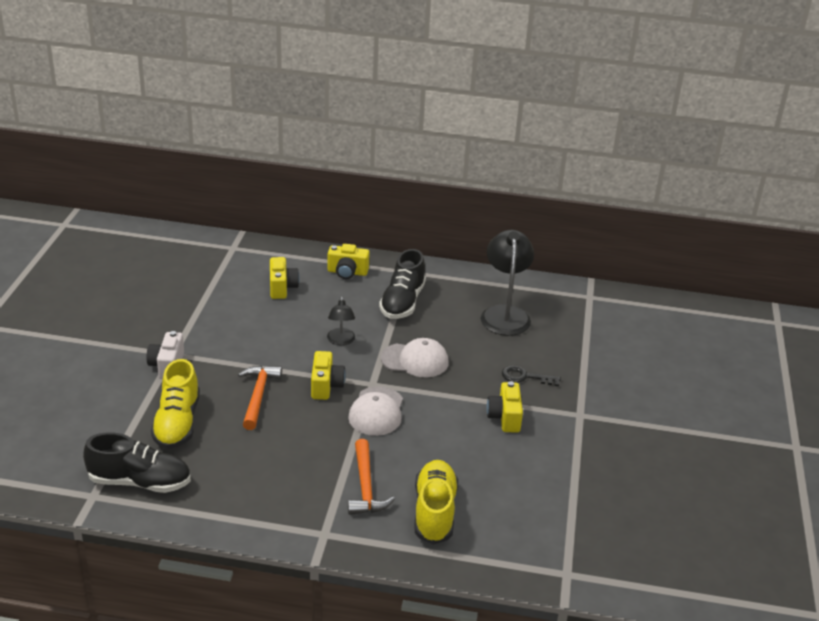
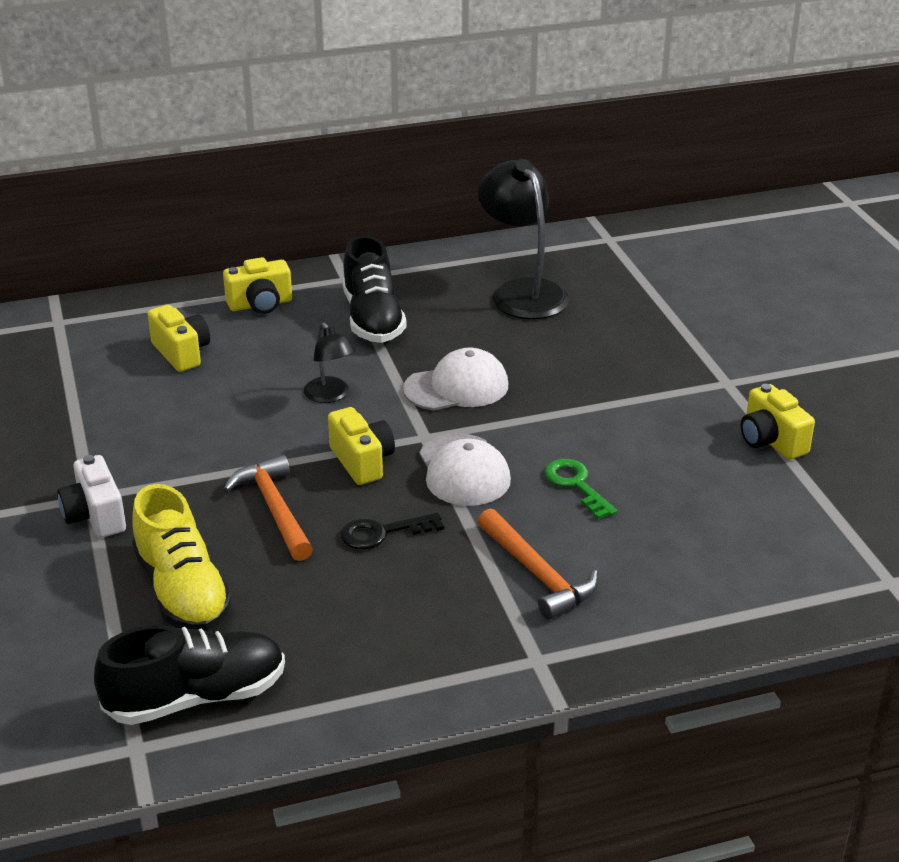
camera: 25 degrees left, 0 degrees up
yellow shoe [415,460,458,545] -> none
yellow camera [486,381,523,433] -> yellow camera moved to [741,384,815,460]
black key [502,365,561,386] -> black key moved to [341,512,444,549]
none -> green key [545,459,618,519]

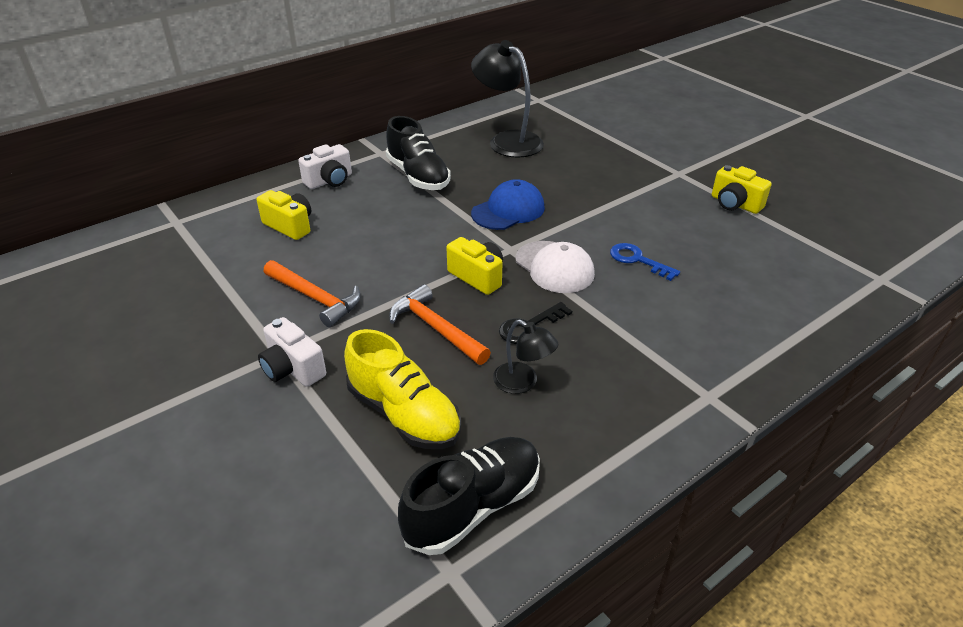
camera: 20 degrees left, 5 degrees up
yellow camera [223,257,292,314] -> white camera [298,144,352,189]
black lamp [304,323,356,403] -> black lamp moved to [493,319,558,394]
white cap [403,348,508,411] -> blue cap [471,179,545,230]
orange hammer [478,508,598,620] -> orange hammer moved to [264,260,361,327]
green key [545,459,618,519] -> blue key [610,243,680,281]

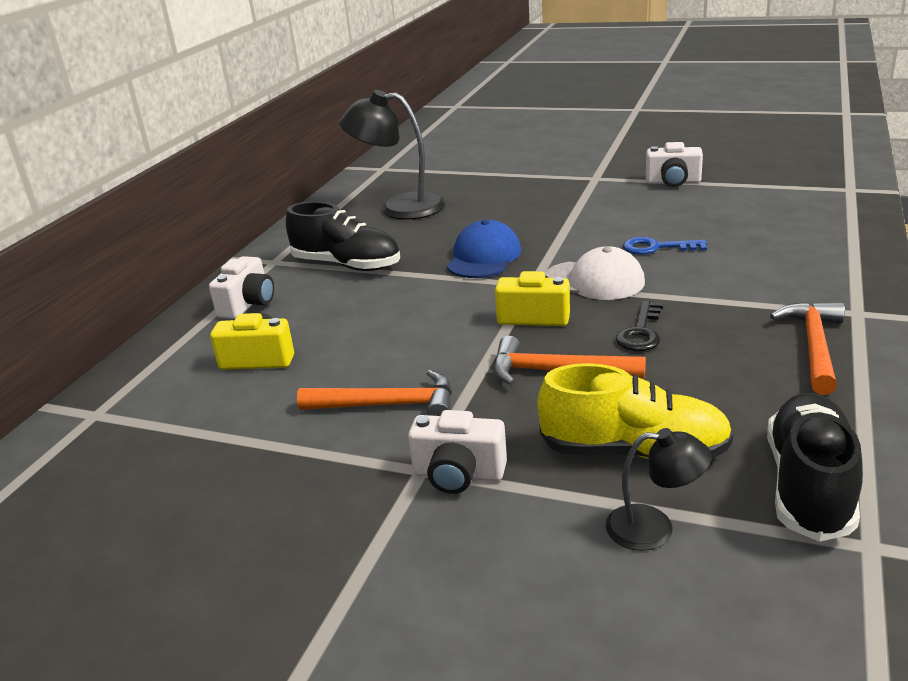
camera: 30 degrees left, 10 degrees down
black lamp [493,319,558,394] -> black lamp moved to [605,428,712,551]
yellow camera [712,165,772,214] -> white camera [646,142,703,187]
none -> orange hammer [770,302,845,395]

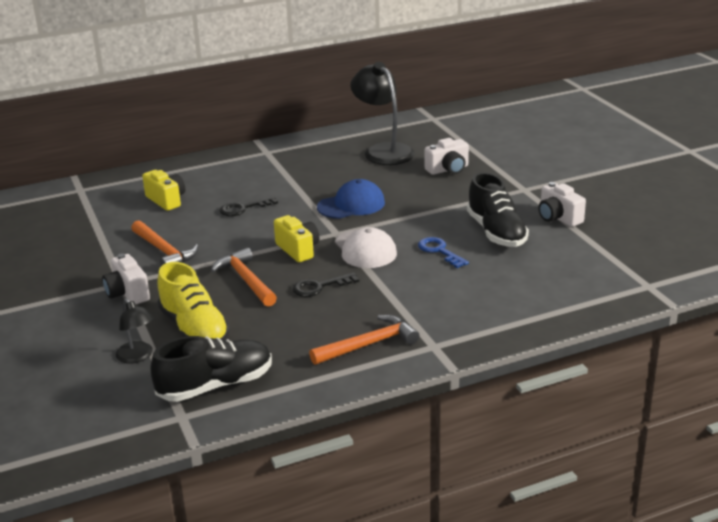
camera: 45 degrees right, 0 degrees up
white camera [209,256,274,319] -> white camera moved to [425,138,469,175]
black shoe [286,201,400,271] -> black shoe moved to [467,172,529,247]
none -> black key [219,196,278,216]

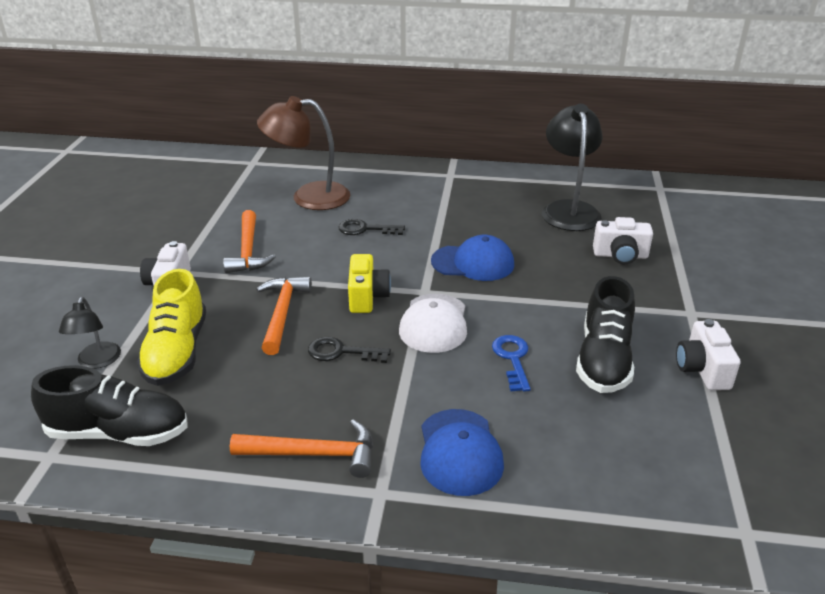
camera: 30 degrees right, 5 degrees up
yellow camera [142,170,185,211] -> brown lamp [257,96,350,210]
none -> blue cap [421,409,504,496]

